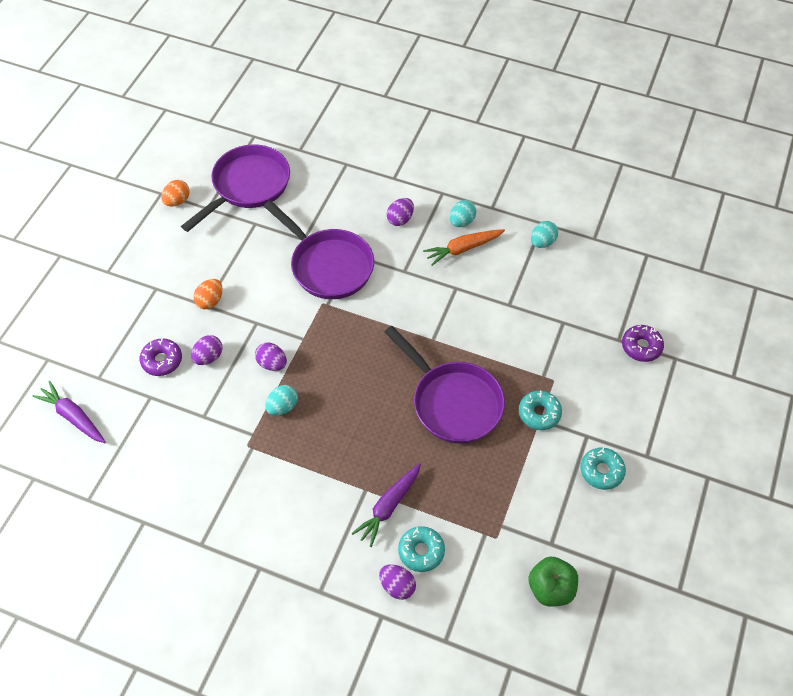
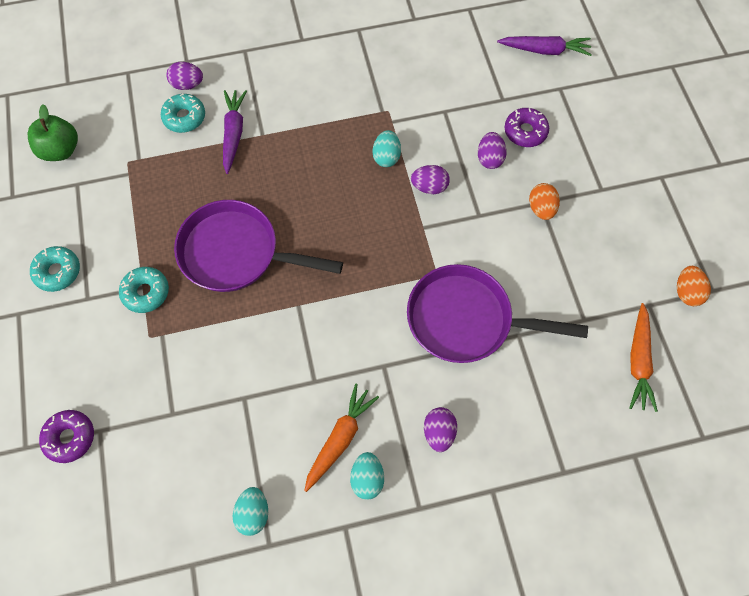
camera: 145 degrees right, 10 degrees up
purple pan [181,144,290,232] -> orange carrot [629,303,658,412]

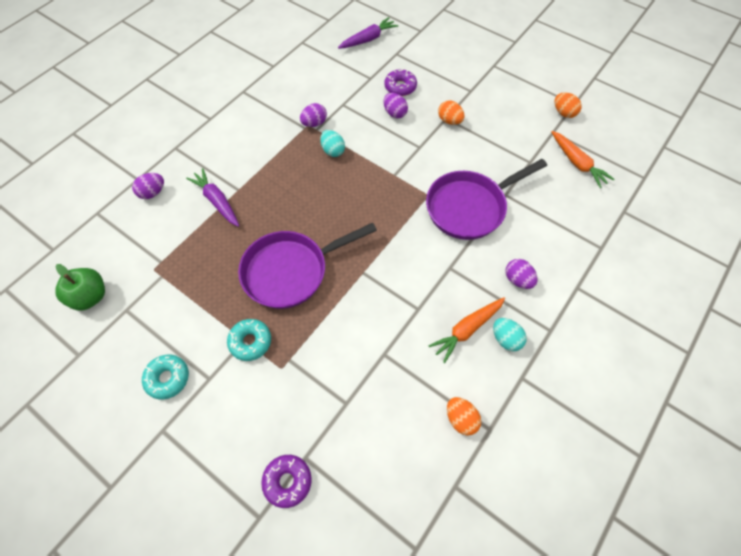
camera: 40 degrees left, 5 degrees down
turquoise donut [161,94,205,133] -> none
turquoise egg [233,487,268,536] -> orange egg [447,397,481,436]
orange carrot [304,384,379,492] -> orange carrot turned 120 degrees counterclockwise [429,297,505,363]
purple egg [411,165,450,194] -> purple egg moved to [300,103,327,127]

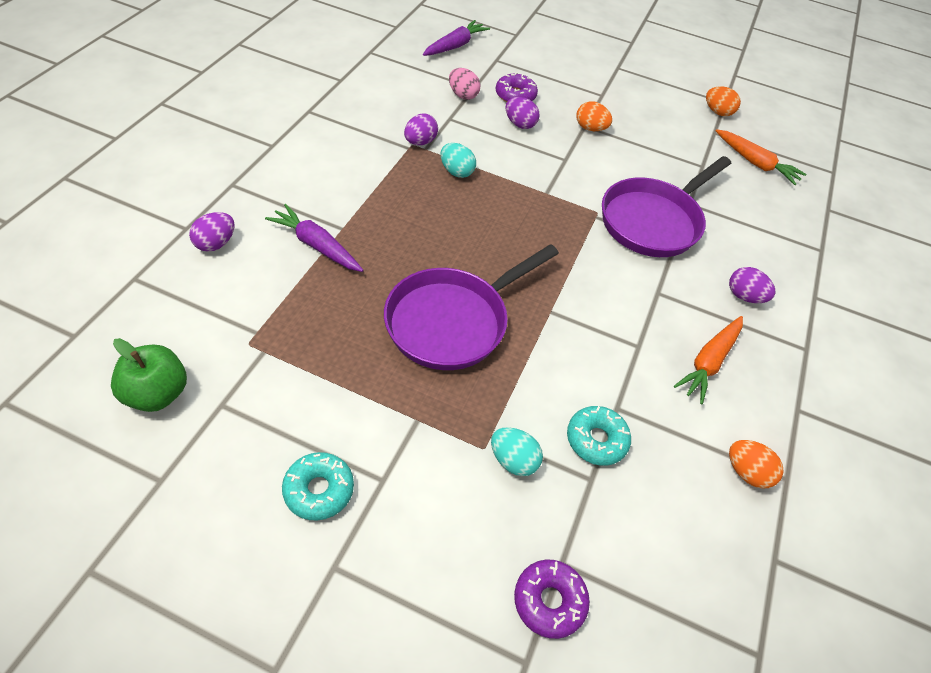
camera: 20 degrees left, 10 degrees down
turquoise donut [227,319,271,361] -> turquoise donut moved to [567,406,631,466]
turquoise egg [493,318,527,351] -> turquoise egg moved to [491,427,543,476]
none -> pink egg [449,68,480,100]

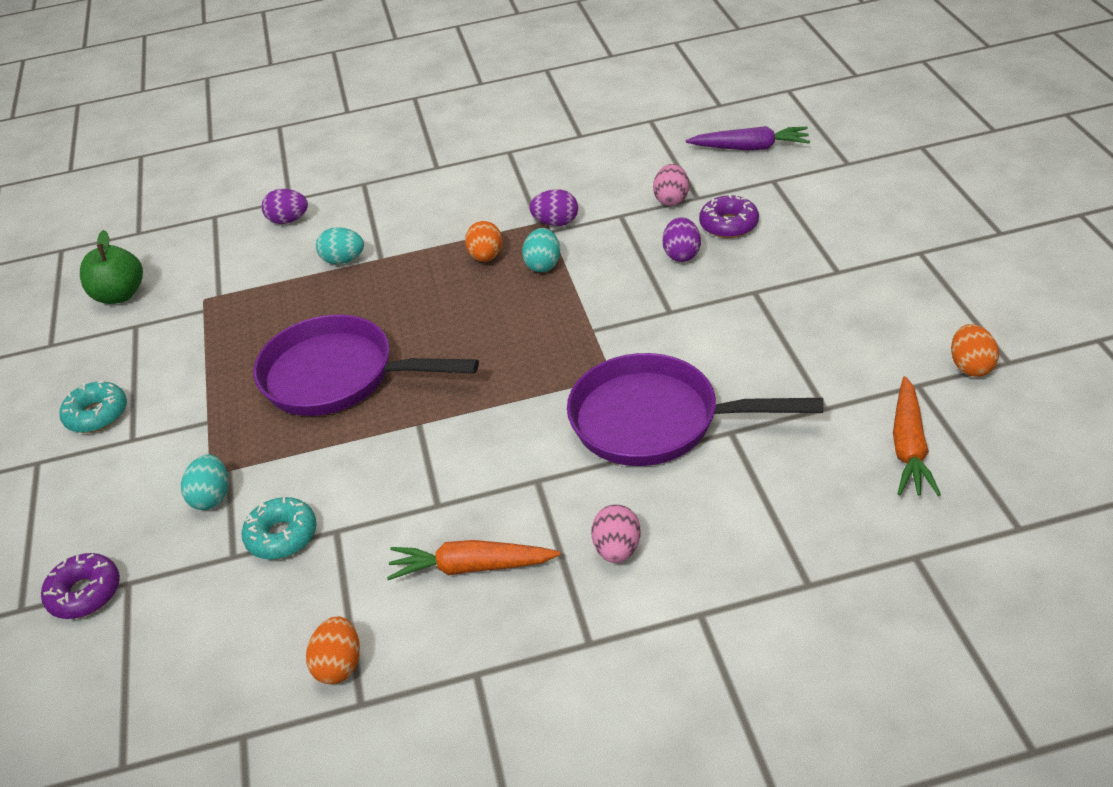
camera: 65 degrees right, 10 degrees down
purple carrot [265,204,363,272] -> turquoise egg [316,227,364,264]
orange egg [576,101,612,131] -> orange egg moved to [465,221,502,262]
purple egg [729,267,775,303] -> pink egg [591,505,640,563]

